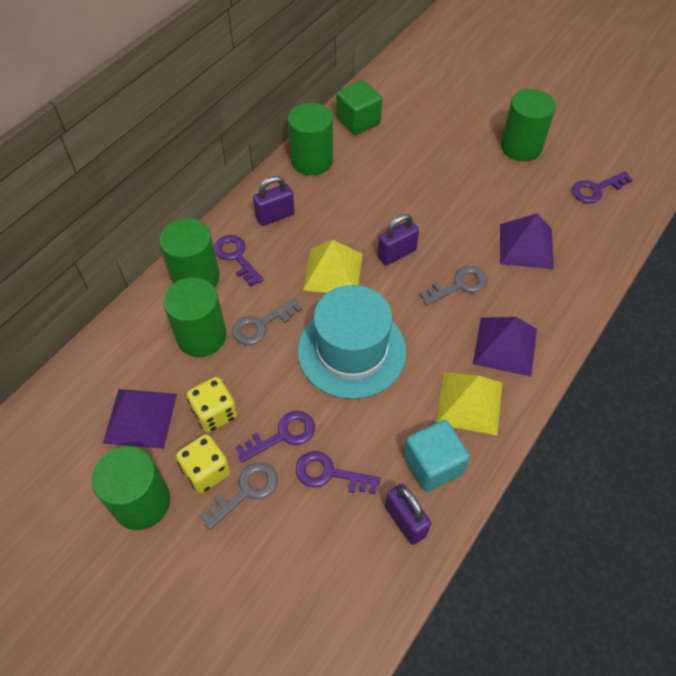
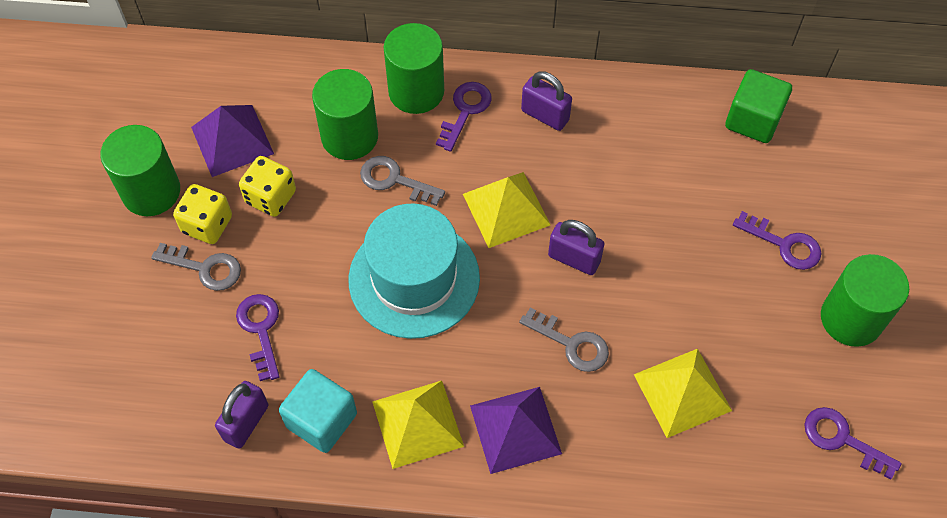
camera: 60 degrees right, 5 degrees up
purple key [235,411,315,462] -> purple key moved to [733,211,821,270]
green cylinder [288,102,333,175] -> none
purple pyramid [500,213,554,269] -> yellow pyramid [634,349,732,438]

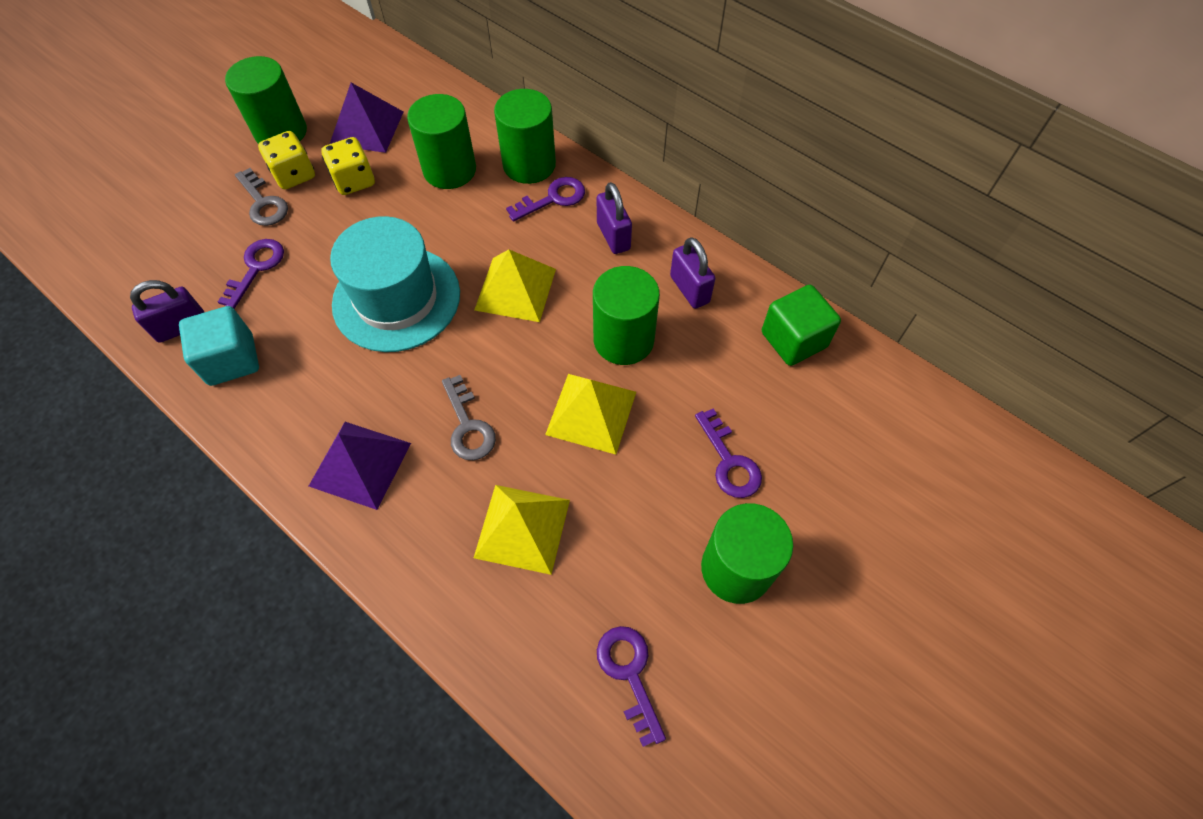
camera: 35 degrees right, 0 degrees up
grey key [360,156,445,206] -> none
yellow pyramid [372,381,464,469] -> yellow pyramid moved to [545,374,636,455]
purple padlock [548,220,604,275] -> purple padlock moved to [670,237,715,309]
none -> green cylinder [593,266,660,365]

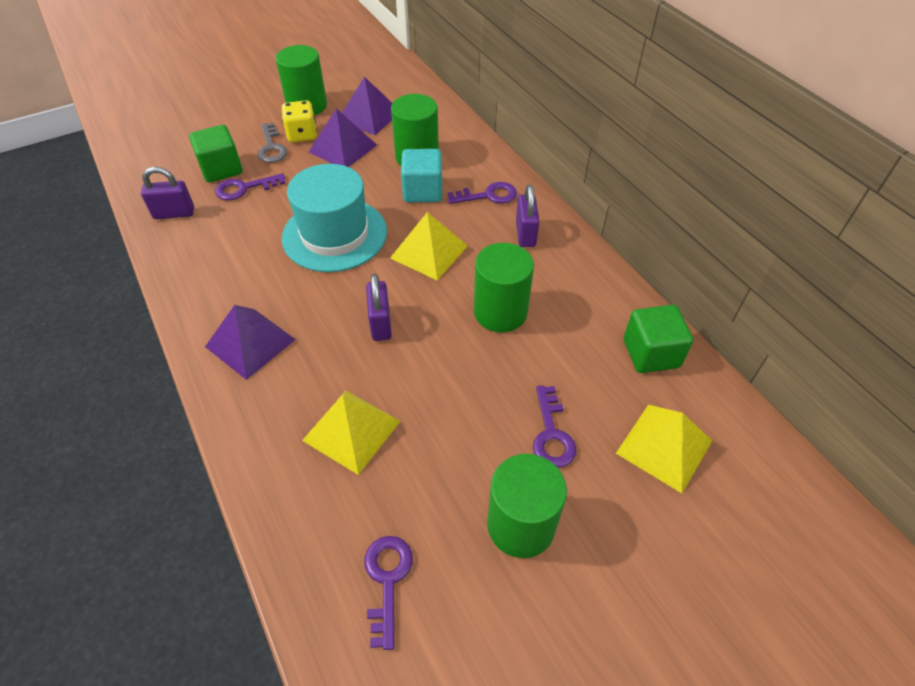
camera: 20 degrees right, 10 degrees down
turquoise cube [179,306,259,386] -> turquoise cube moved to [401,149,442,202]
purple key [218,239,284,309] -> purple key turned 150 degrees counterclockwise [215,173,286,200]
yellow dice [321,137,375,195] -> purple pyramid [309,109,377,167]
grey key [442,375,496,460] -> none
green cylinder [494,89,556,184] -> none
yellow pyramid [545,374,636,455] -> yellow pyramid moved to [616,405,712,493]
purple padlock [670,237,715,309] -> purple padlock moved to [366,274,392,341]
none -> green cube [189,125,243,182]

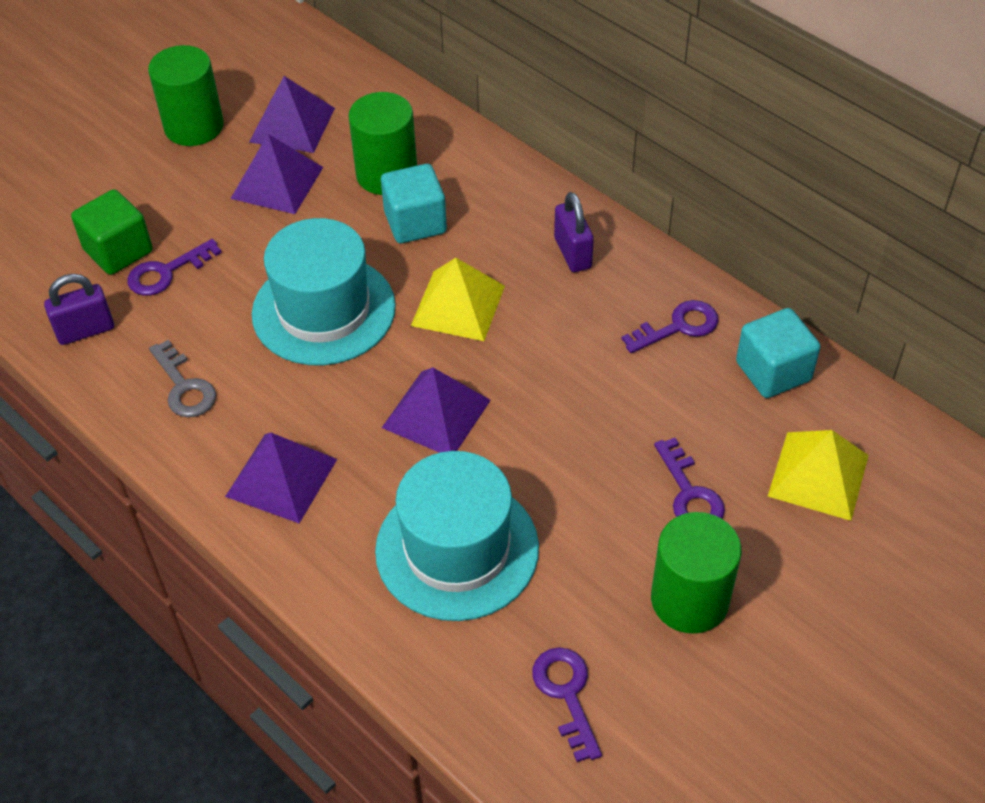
camera: 15 degrees left, 0 degrees up
grey key [257,123,288,163] -> grey key moved to [149,340,216,417]
yellow dice [282,100,317,142] -> none
yellow pyramid [302,391,400,475] -> turquoise hat [375,451,539,621]
purple padlock [366,274,392,341] -> purple pyramid [382,367,491,453]
purple key [448,182,517,204] -> purple key moved to [622,300,719,353]
green cylinder [474,243,534,333] -> none
green cube [624,305,693,373] -> turquoise cube [736,308,820,398]

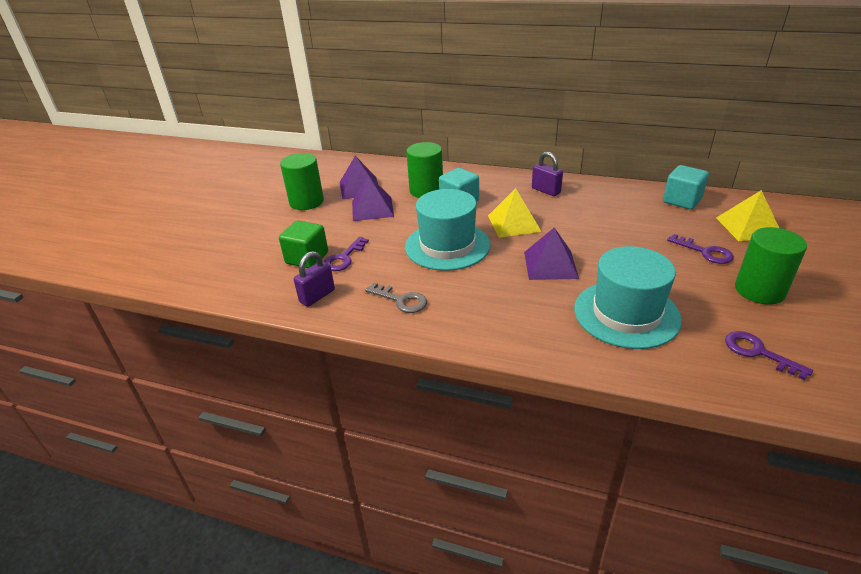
camera: 25 degrees left, 15 degrees down
purple pyramid [225,433,337,523] -> none
purple key [622,300,719,353] -> none

